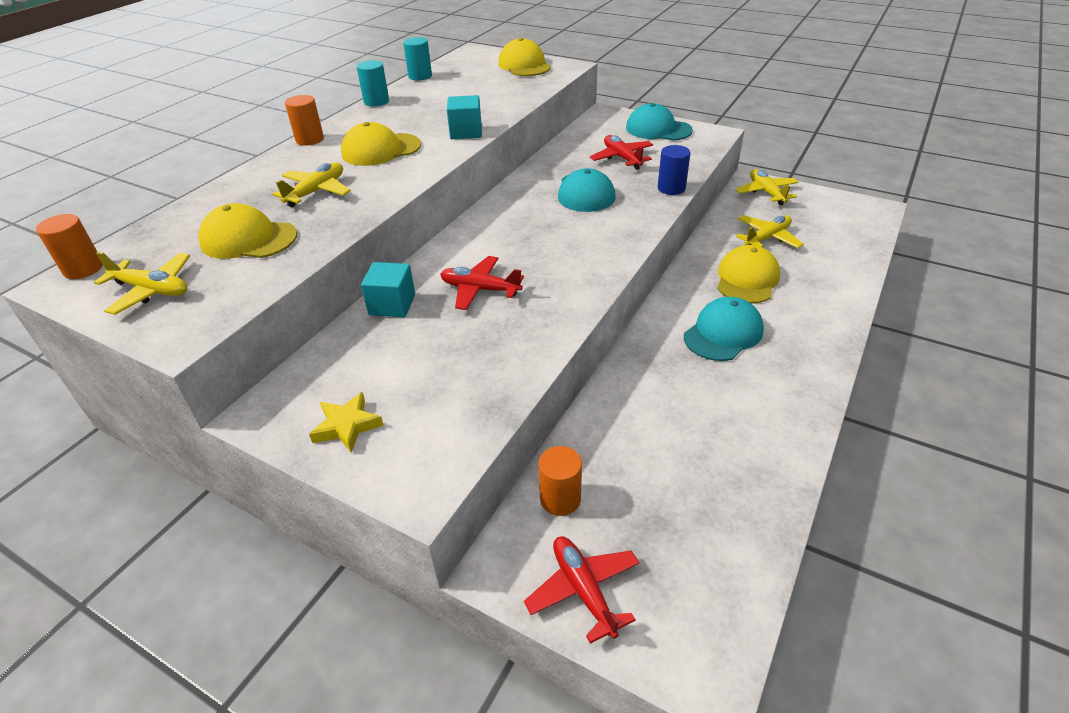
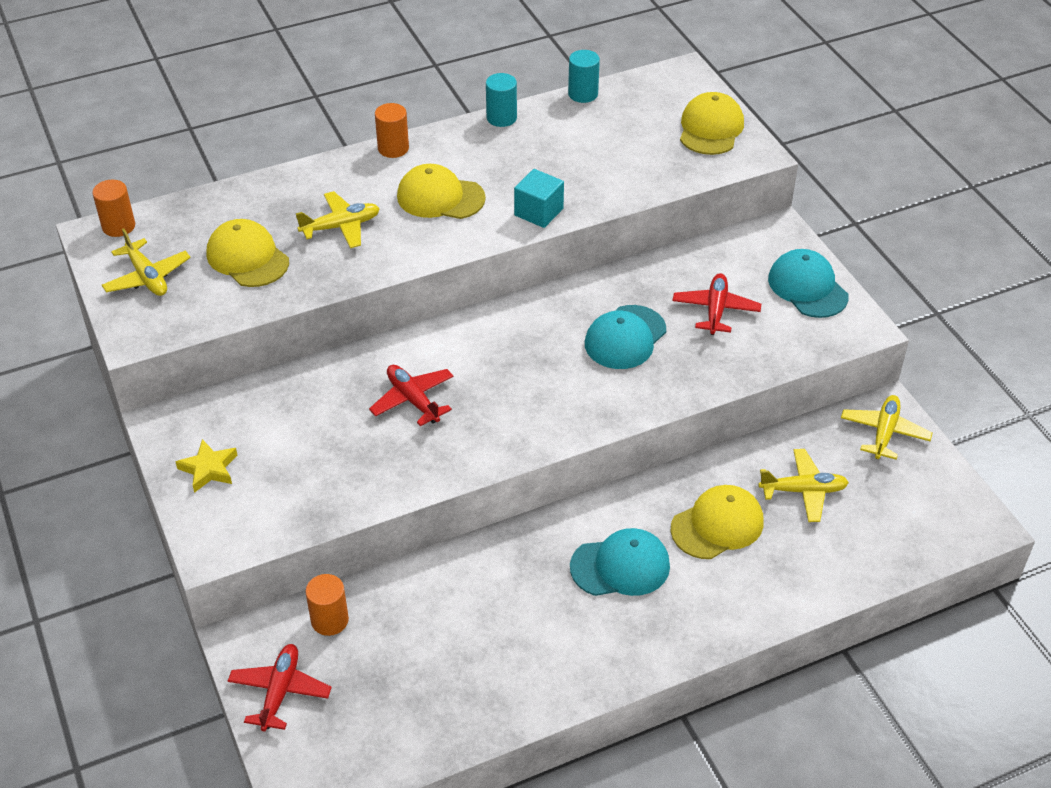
camera: 35 degrees right, 5 degrees up
turquoise cube [361,262,415,317] -> none
blue cylinder [658,145,691,195] -> none

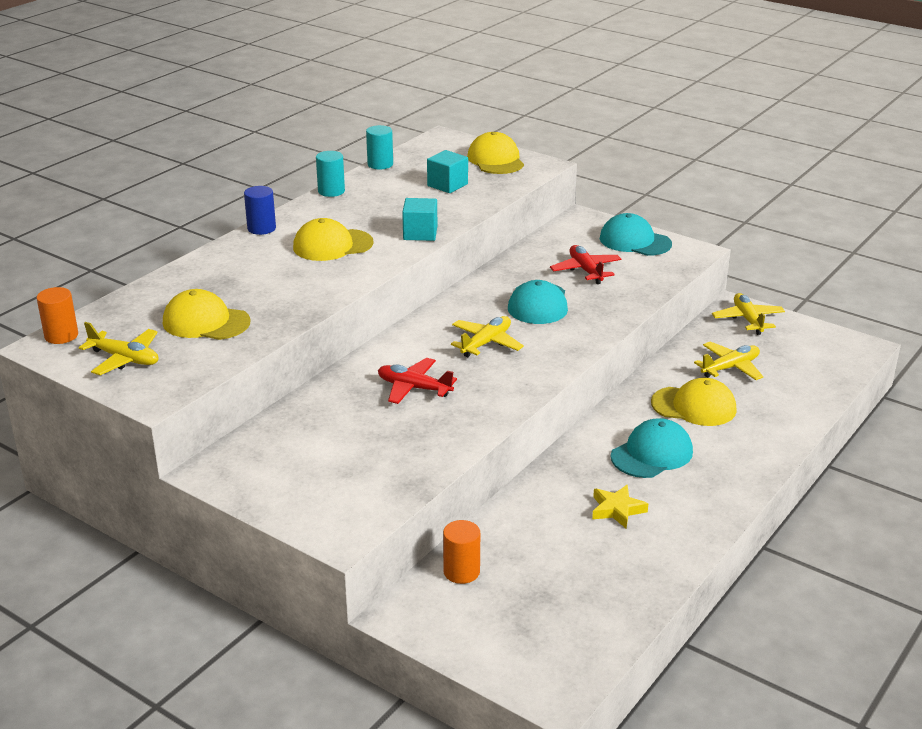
camera: 30 degrees left, 15 degrees down
yellow star [176,439,237,493] -> yellow star moved to [592,485,648,528]
red plane [228,644,332,731] -> none
yellow plane [296,191,380,248] -> yellow plane moved to [451,316,524,357]
orange cylinder [375,103,409,158] -> blue cylinder [244,186,276,235]
yellow cap [671,485,764,559] -> yellow cap turned 75 degrees clockwise [651,378,736,426]
none -> turquoise cube [427,150,468,193]

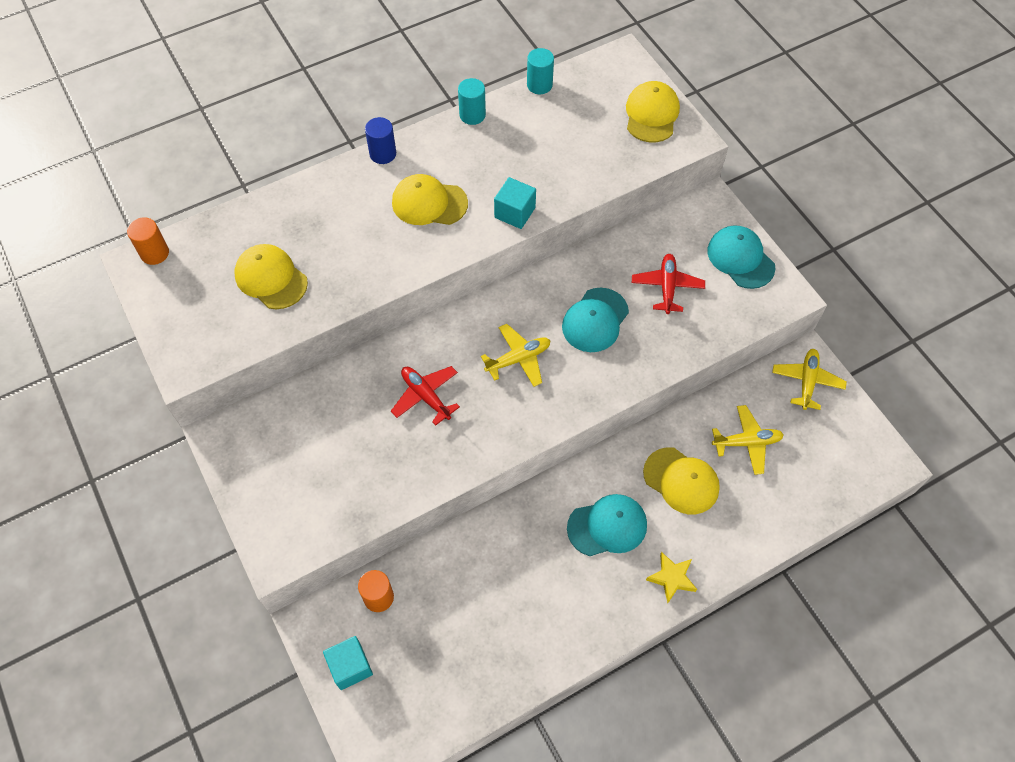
camera: 25 degrees right, 30 degrees up
yellow plane [79,322,158,375] -> none
turquoise cube [427,150,468,193] -> turquoise cube moved to [323,636,373,690]
yellow star [592,485,648,528] -> yellow star moved to [646,552,697,603]

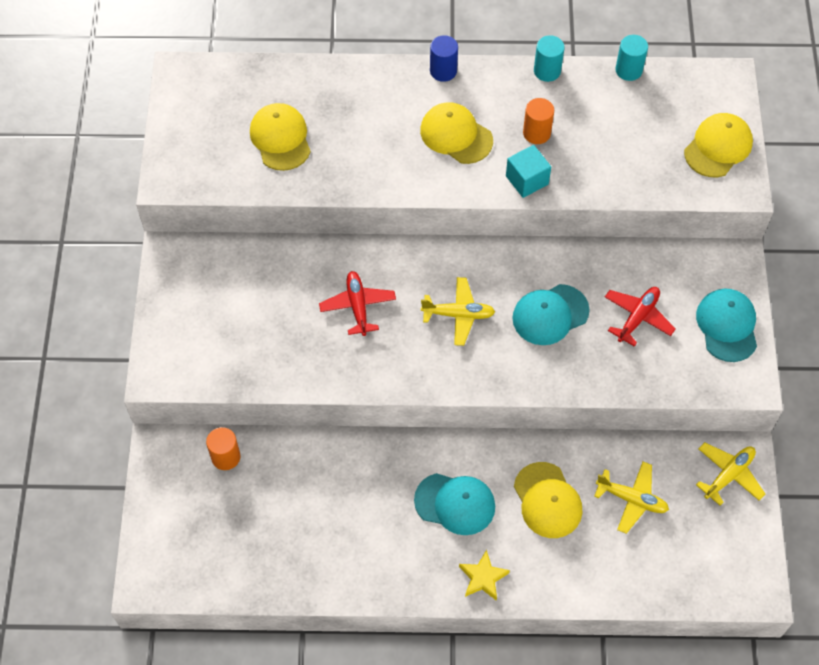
camera: 30 degrees right, 0 degrees up
orange cylinder [127,217,169,265] -> orange cylinder moved to [523,98,554,144]
turquoise cube [323,636,373,690] -> none

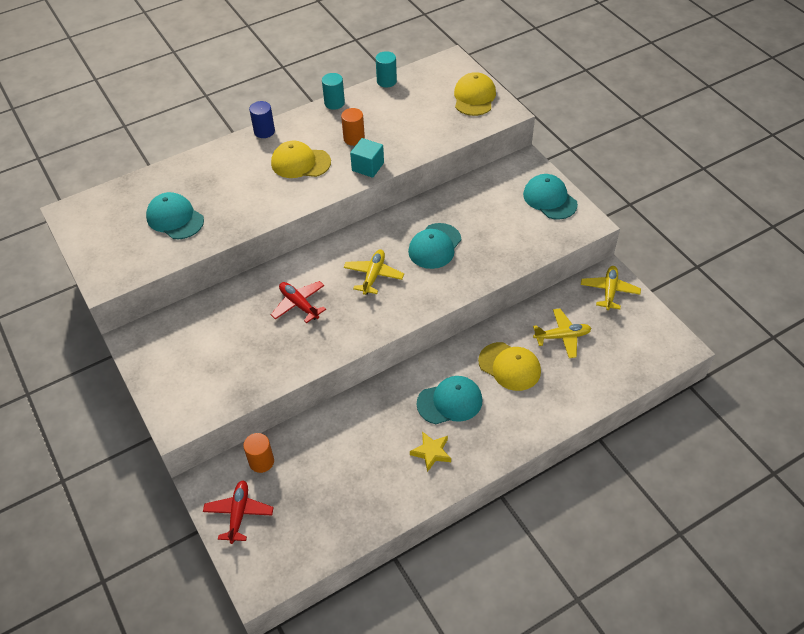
camera: 30 degrees left, 10 degrees down
yellow cap [250,103,311,171] -> turquoise cap [146,192,204,239]
yellow plane [421,277,495,346] -> yellow plane turned 45 degrees counterclockwise [344,250,404,295]
yellow star [459,550,510,601] -> yellow star moved to [410,431,451,472]
red plane [605,287,676,347] -> red plane moved to [203,480,274,544]

